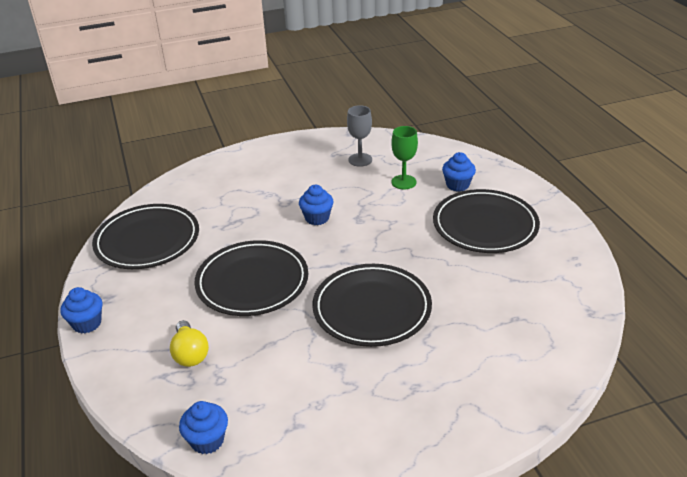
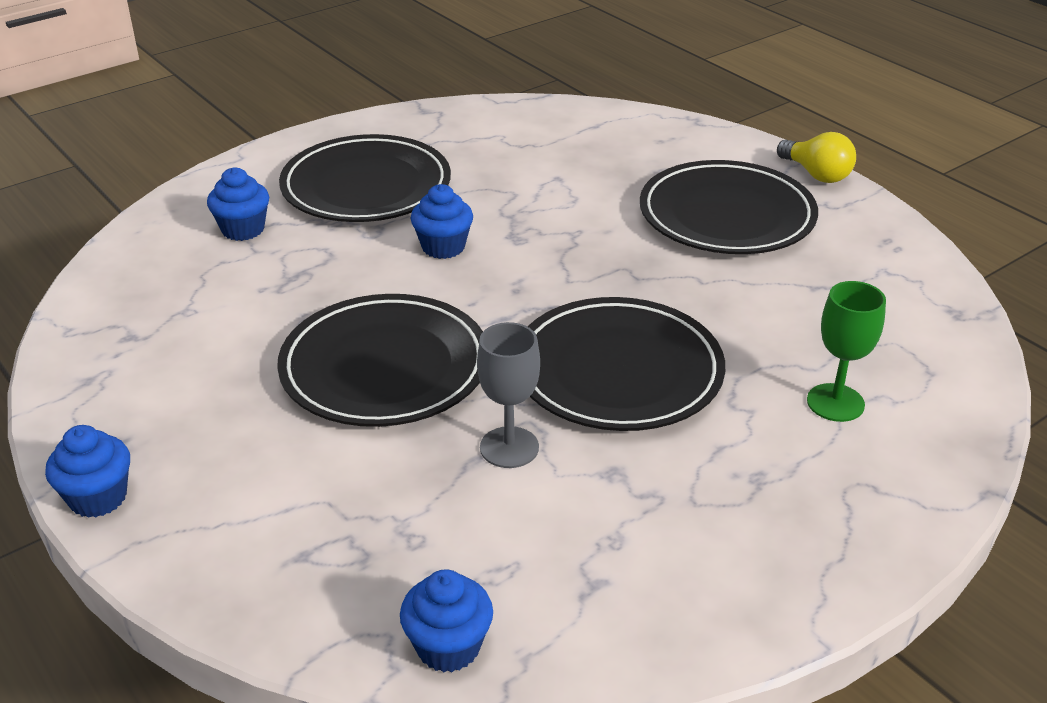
camera: 20 degrees left, 0 degrees up
black plate [92,204,199,269] -> black plate moved to [279,134,451,222]
yellow light bulb [170,320,209,367] -> yellow light bulb moved to [777,132,856,183]
grey goblet [347,105,372,167] -> grey goblet moved to [477,322,540,468]
green goblet [391,126,418,190] -> green goblet moved to [807,281,886,422]
blue cupcake [442,152,476,192] -> blue cupcake moved to [207,167,269,241]

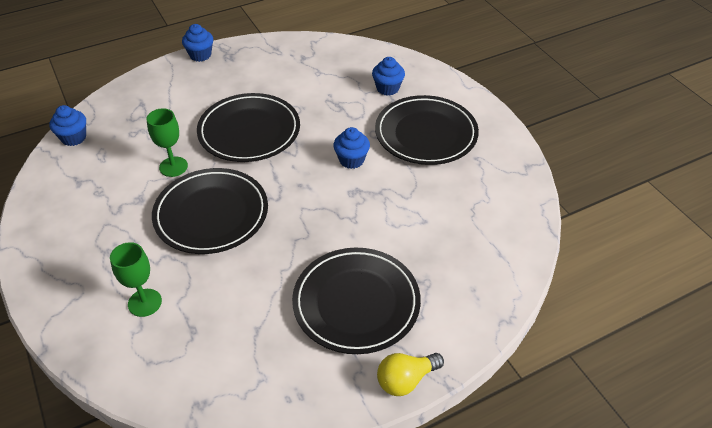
camera: 100 degrees right, 10 degrees up
grey goblet [477,322,540,468] -> green goblet [147,108,188,177]

